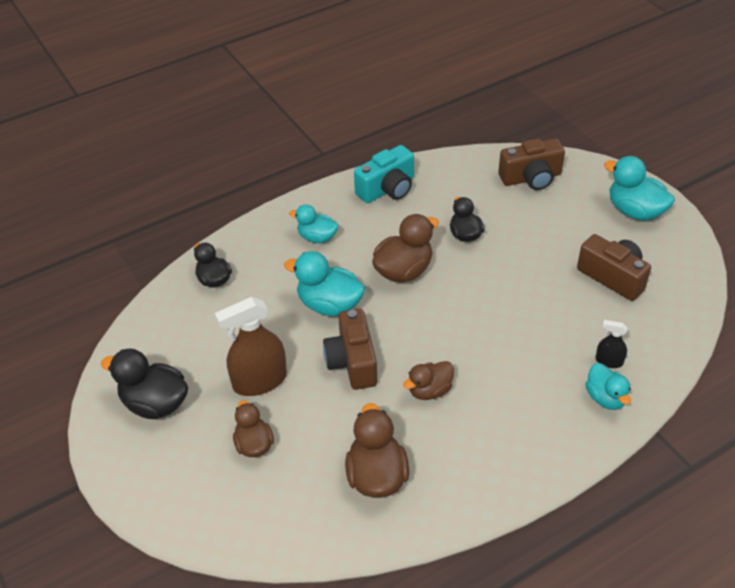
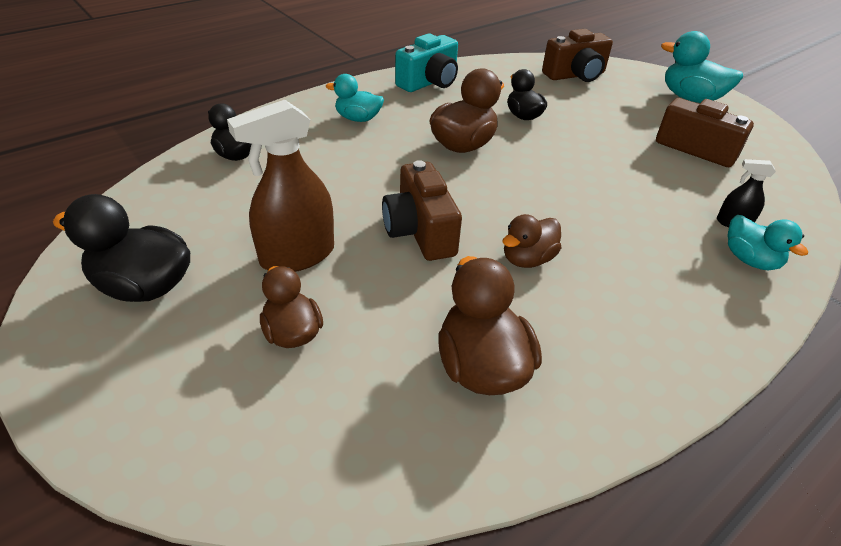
camera: 10 degrees left, 5 degrees down
turquoise duck [284,251,365,316] -> none

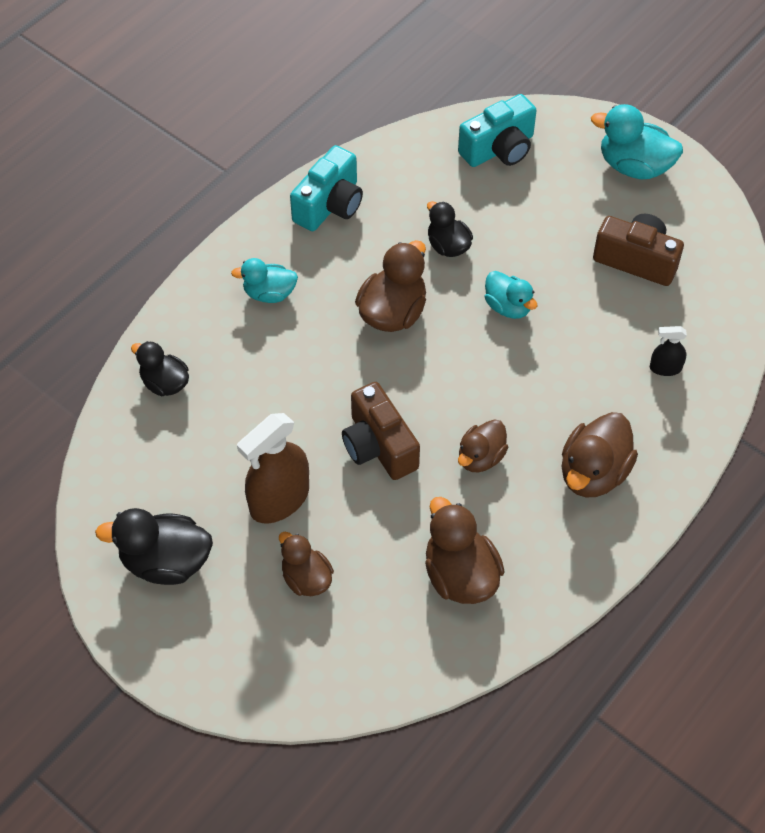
camera: 10 degrees left, 15 degrees up
brown camera [542,29,613,82] -> turquoise camera [458,94,537,167]
turquoise duck [727,215,808,270] -> turquoise duck moved to [485,271,537,319]
none -> brown duck [562,412,638,498]

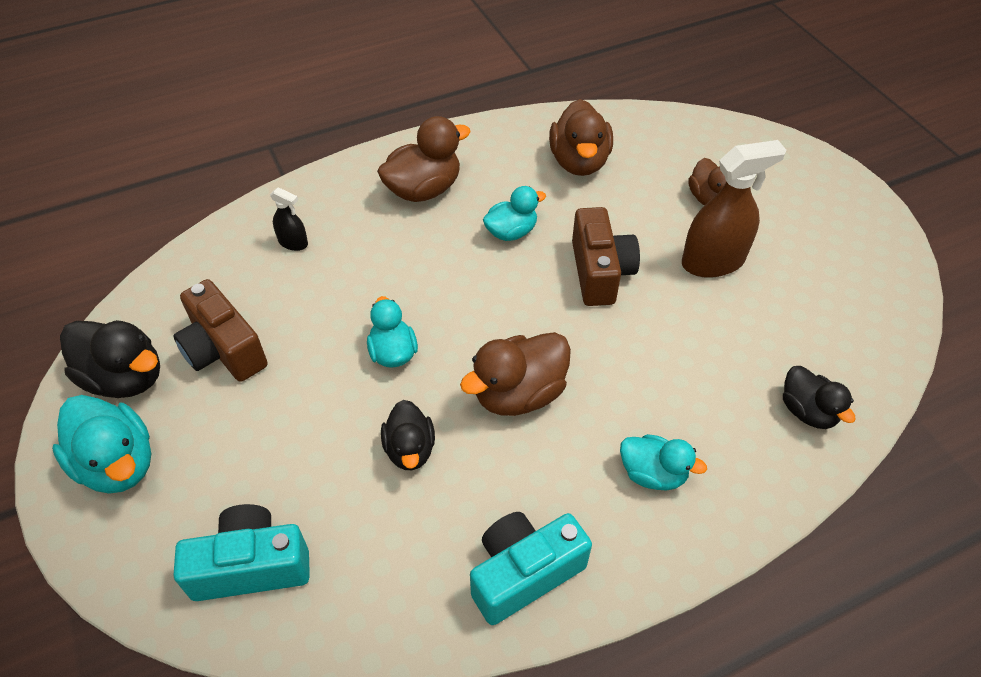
camera: 155 degrees left, 5 degrees down
black duck [95,508,213,585] -> black duck moved to [60,320,160,398]
brown duck [458,419,508,472] -> turquoise duck [483,186,546,241]

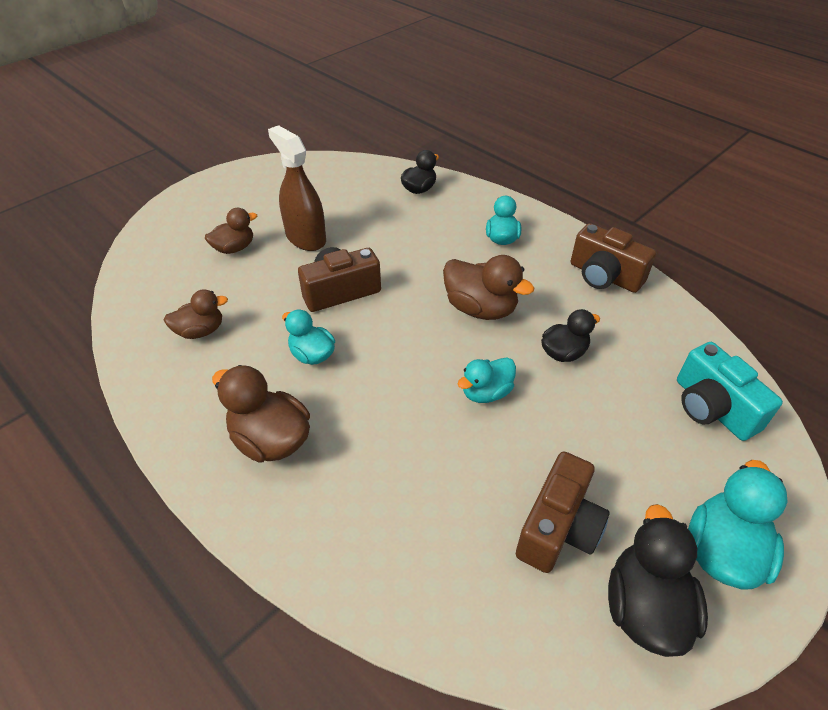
camera: 110 degrees left, 5 degrees down
black spray bottle [270,187,308,251] -> none
turquoise camera [470,512,592,625] -> brown camera [571,223,656,293]
brown duck [549,99,613,176] -> brown duck [164,289,228,339], size x0.65

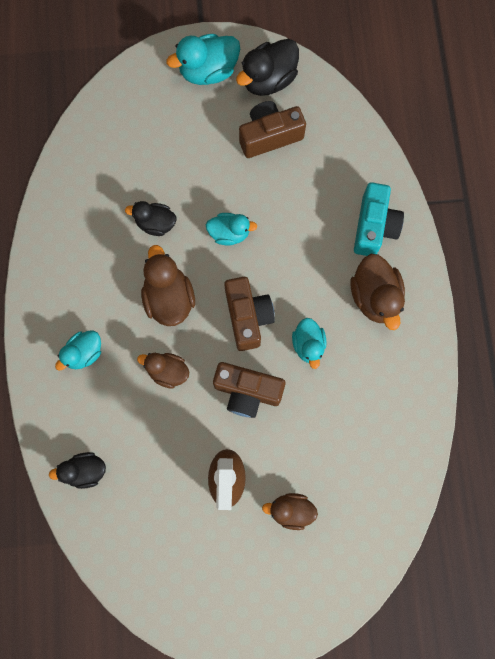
camera: 140 degrees left, 30 degrees up
brown duck [164,289,228,339] -> brown duck moved to [137,353,189,389]
brown camera [571,223,656,293] -> brown camera moved to [224,277,275,351]
turquoise camera [677,342,783,441] -> turquoise camera moved to [354,182,404,256]

